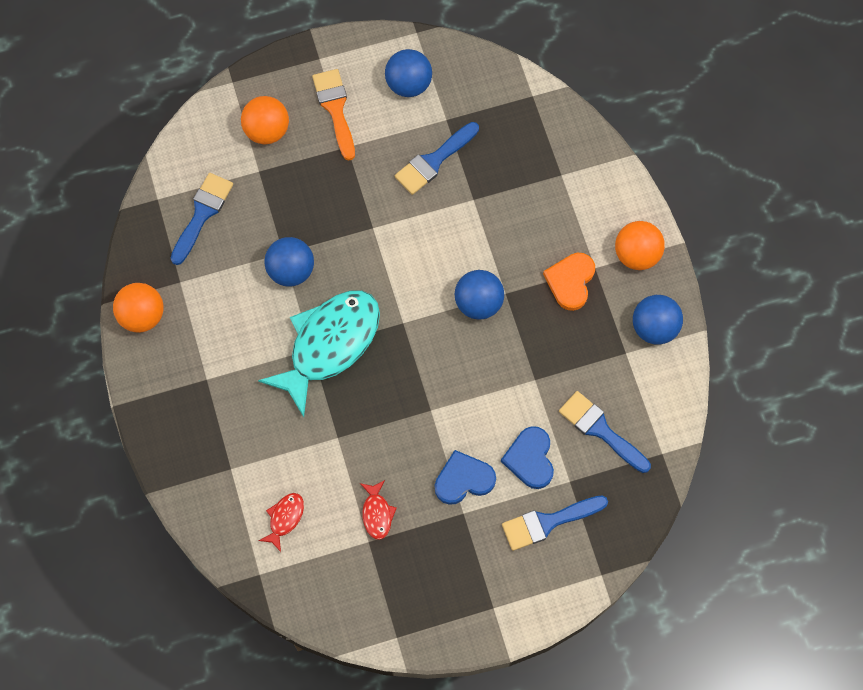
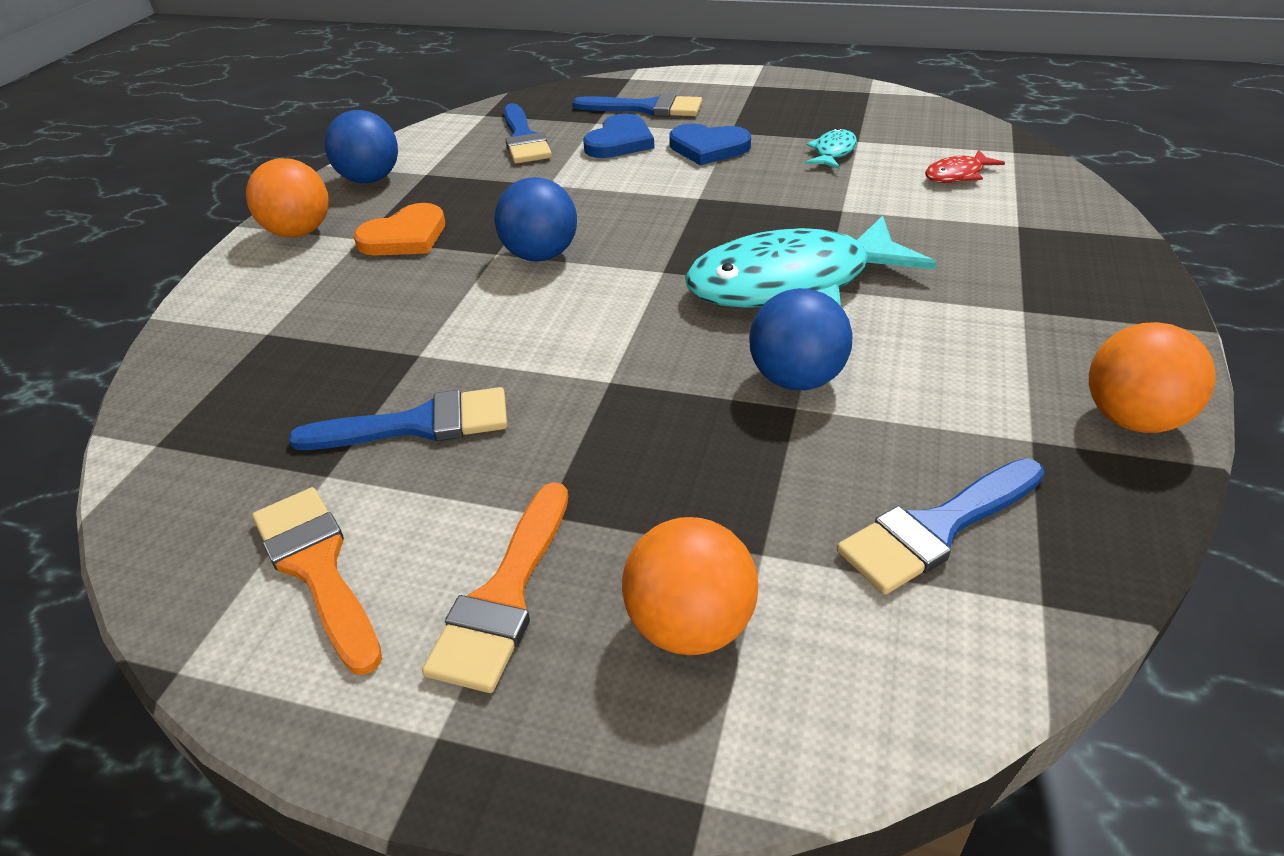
camera: 145 degrees left, 30 degrees down
red fish [360,480,397,540] -> turquoise fish [805,128,857,169]
blue ball [385,49,432,97] -> orange brush [252,487,382,675]

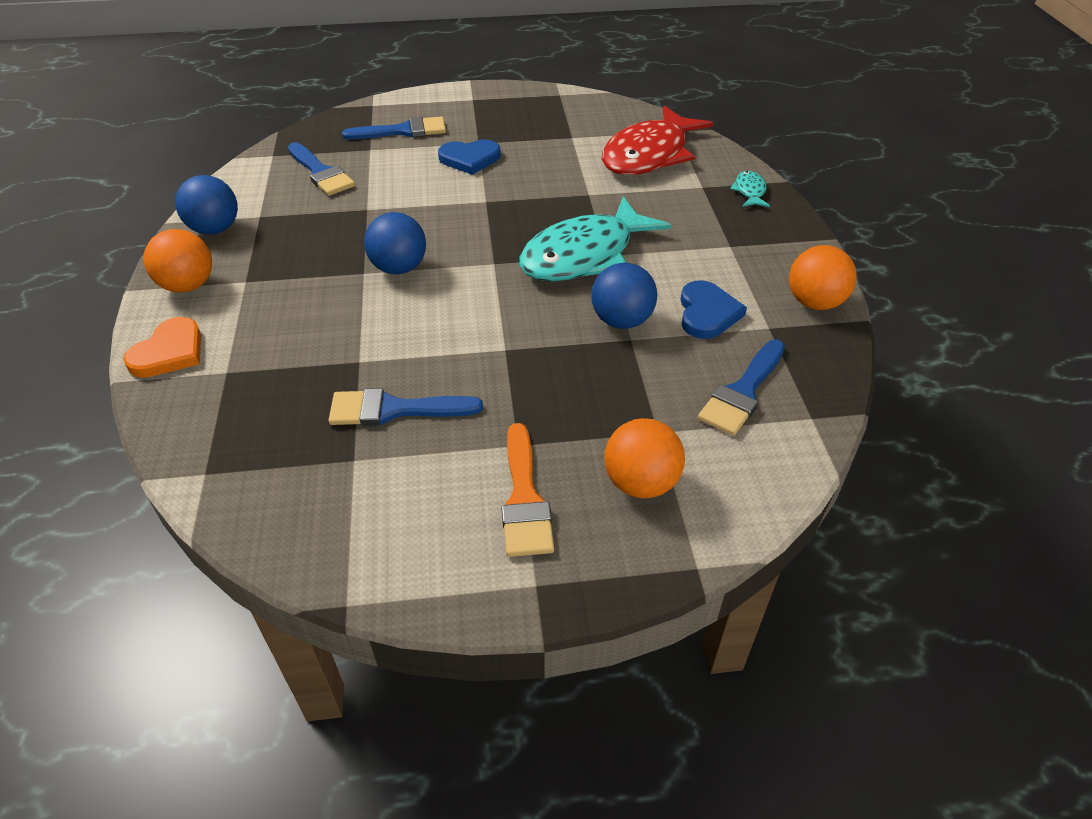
camera: 25 degrees left, 5 degrees up
orange brush [252,487,382,675] -> none
blue brush [288,387,507,450] -> blue brush turned 150 degrees counterclockwise [328,388,483,426]
orange heart [353,203,445,256] -> orange heart moved to [123,317,201,378]
blue heart [583,114,654,158] -> blue heart moved to [681,280,747,339]
turquoise fish [805,128,857,169] -> turquoise fish moved to [730,171,770,207]
red fish [925,150,1005,183] -> red fish [602,106,714,175], size x2.41

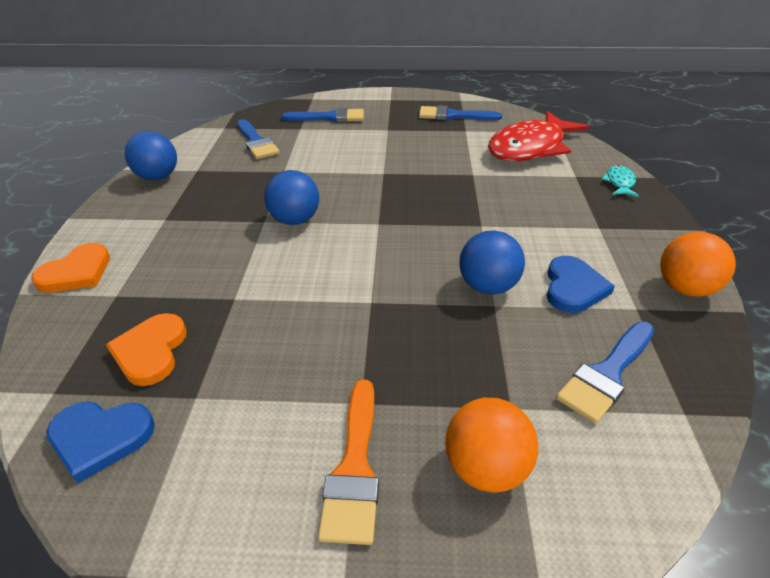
camera: 10 degrees right, 5 degrees down
orange ball [144,229,212,292] -> none
blue brush [328,388,483,426] -> blue brush moved to [419,105,502,120]
blue heart [438,139,501,175] -> blue heart moved to [46,402,155,483]
turquoise fish [519,196,671,281] -> none
none -> orange heart [106,313,187,386]

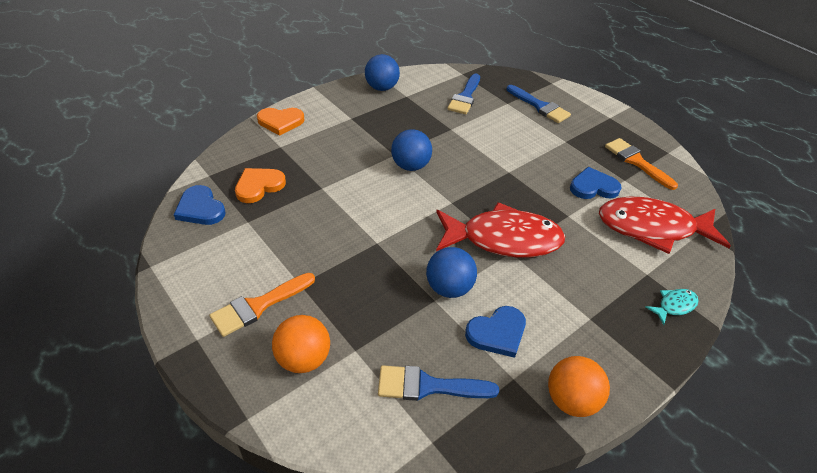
camera: 45 degrees right, 5 degrees up
blue brush [419,105,502,120] -> orange brush [605,138,678,190]
none -> red fish [436,202,565,258]
none -> blue heart [570,167,622,199]

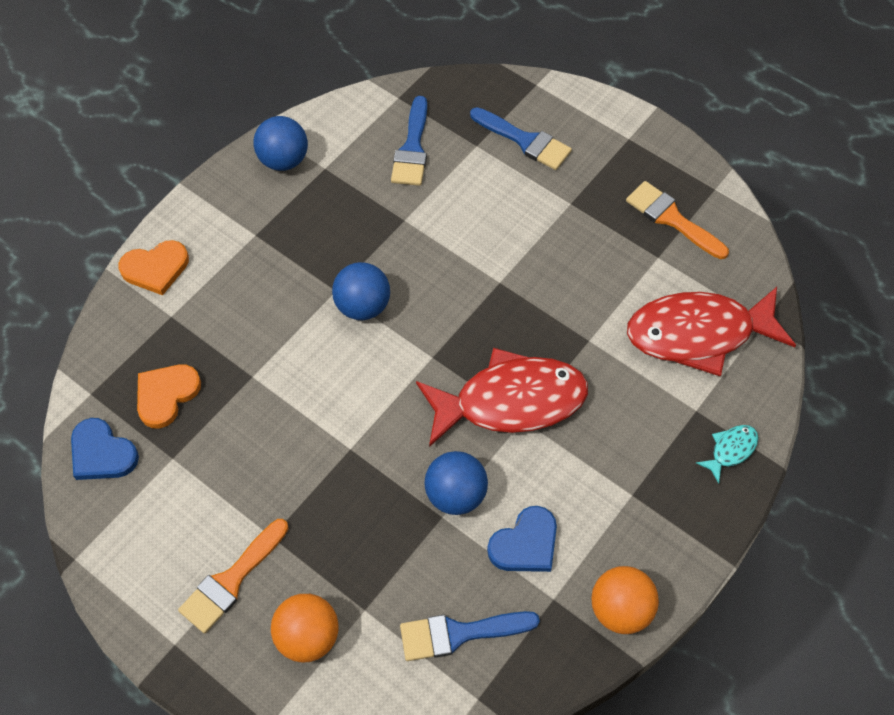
camera: 10 degrees left, 15 degrees up
blue heart [570,167,622,199] -> none

